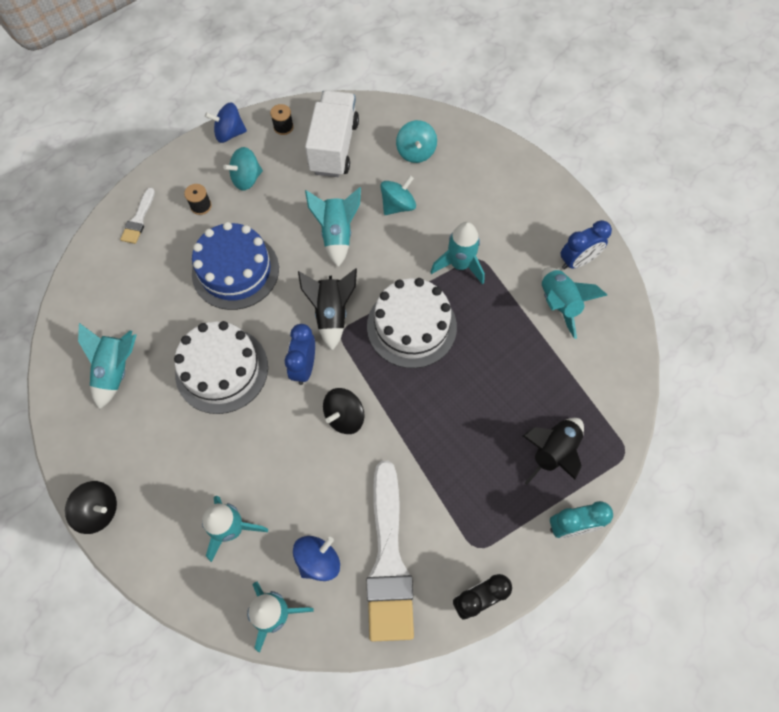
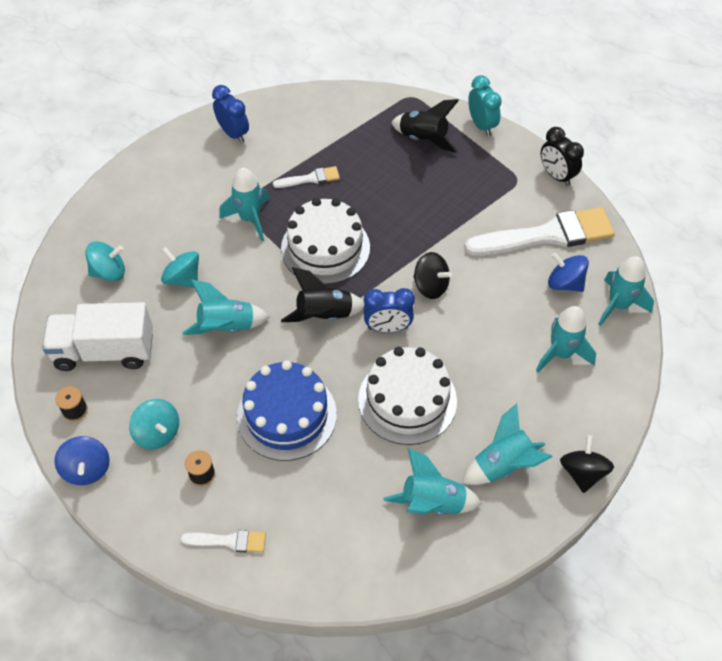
camera: 100 degrees left, 10 degrees down
turquoise rocket [541,267,607,339] -> turquoise rocket moved to [462,403,552,485]
none -> white brush [273,166,340,188]

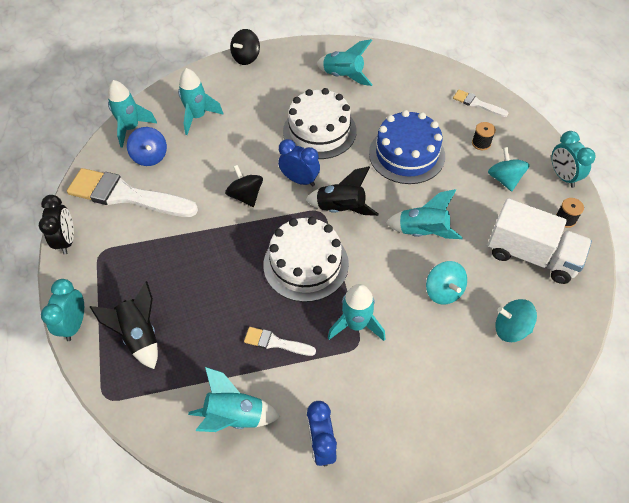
camera: 150 degrees left, 0 degrees up
blue spinning top [54,436,110,485] -> turquoise clock [551,131,596,188]
turquoise rocket [462,403,552,485] -> turquoise rocket moved to [188,367,280,432]

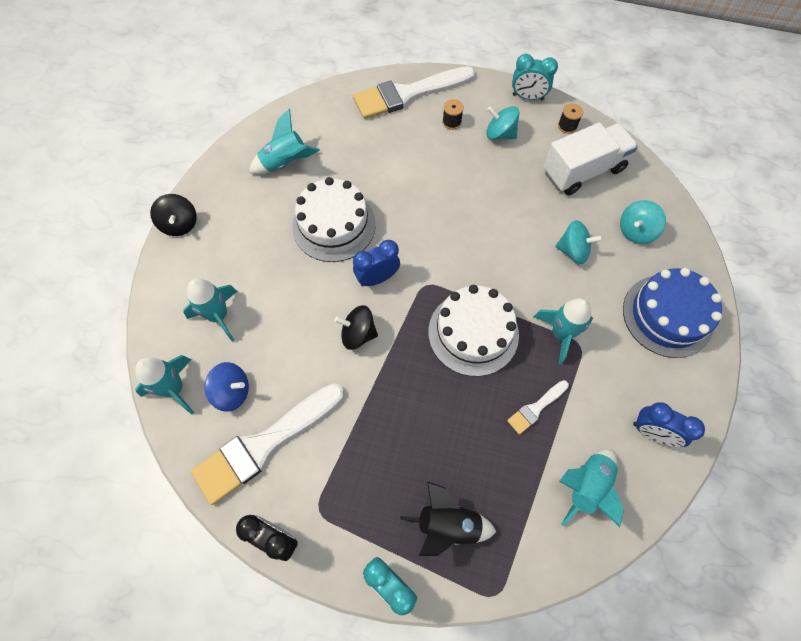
camera: 55 degrees left, 10 degrees up
black rocket [305,166,379,216] -> none
blue cake [369,110,445,184] -> blue cake moved to [623,268,722,358]
turquoise rocket [386,189,463,239] -> none
white brush [453,90,508,117] -> white brush [353,66,475,119], size x2.15

